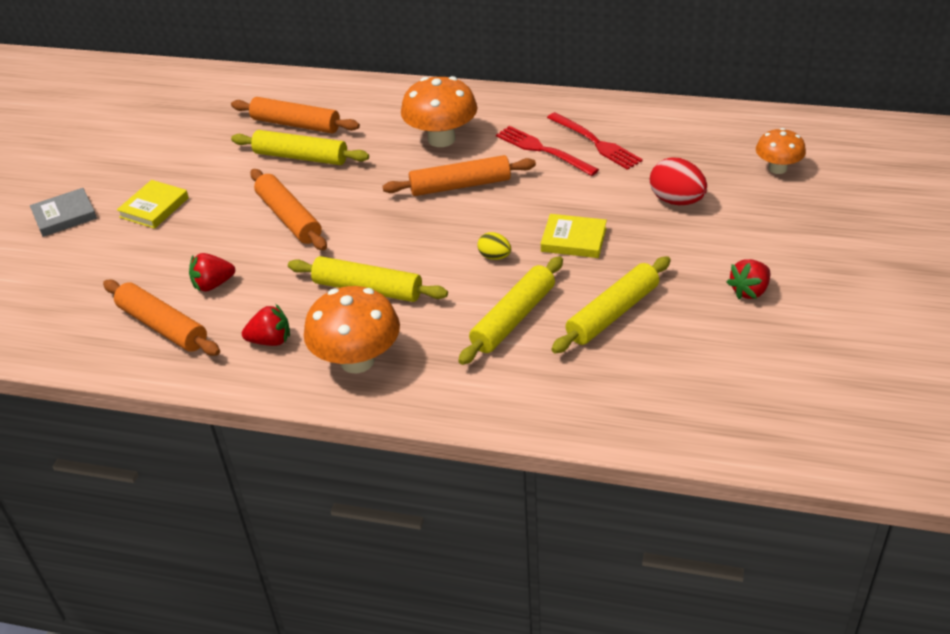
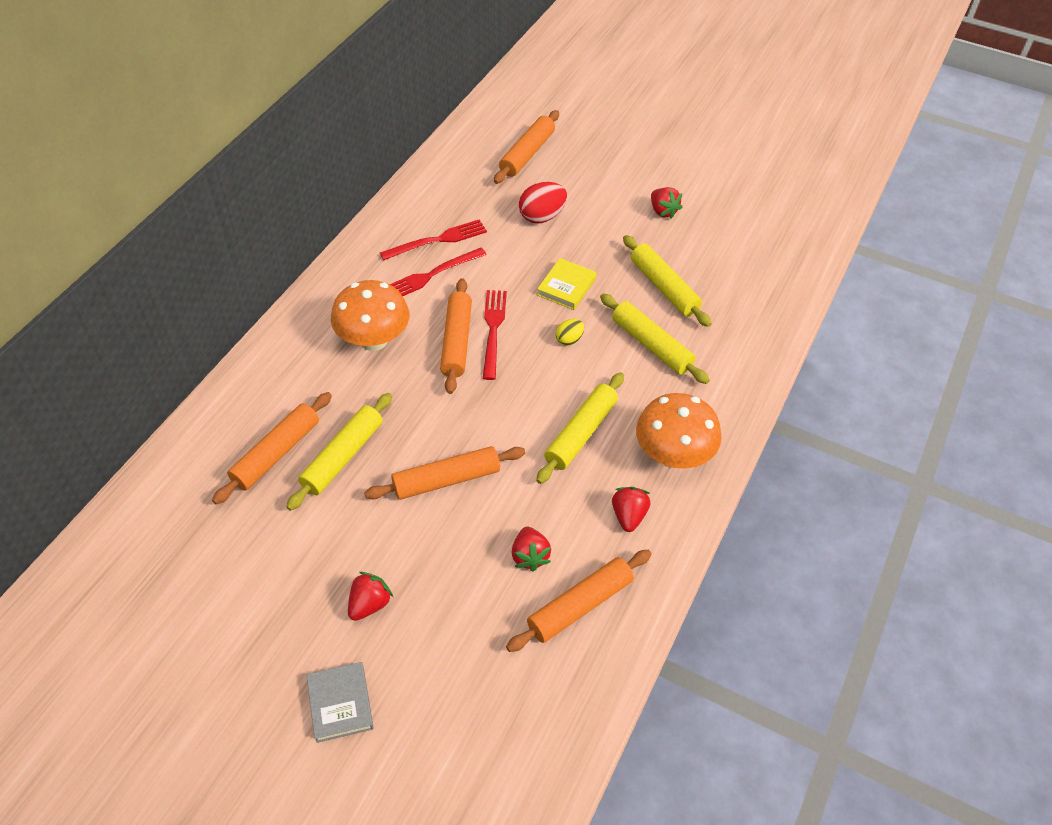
camera: 80 degrees left, 10 degrees up
yellow book [117,180,189,229] -> red strawberry [348,572,393,621]
orange mushroom [756,128,806,174] -> orange rolling pin [494,110,559,184]
none -> red fork [483,290,507,380]

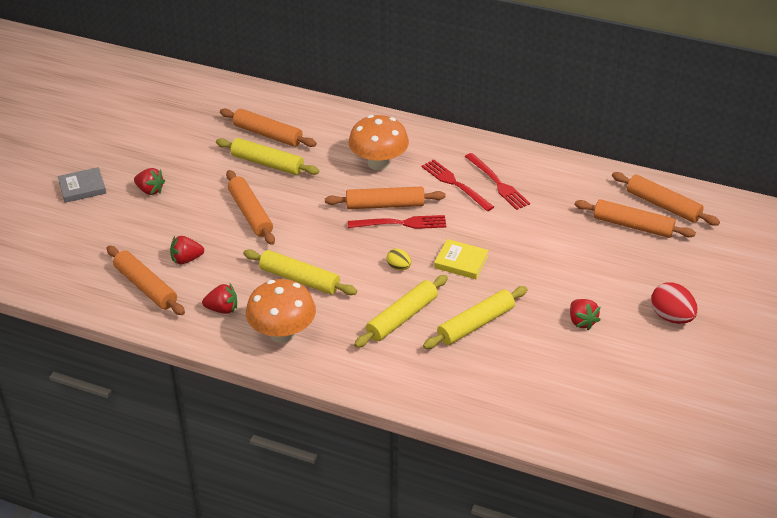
camera: 85 degrees right, 10 degrees down
red egg [519,182,567,223] -> red egg moved to [651,282,698,324]
red strawberry [651,187,682,219] -> red strawberry turned 75 degrees counterclockwise [570,299,601,330]
none -> orange rolling pin [612,172,720,226]

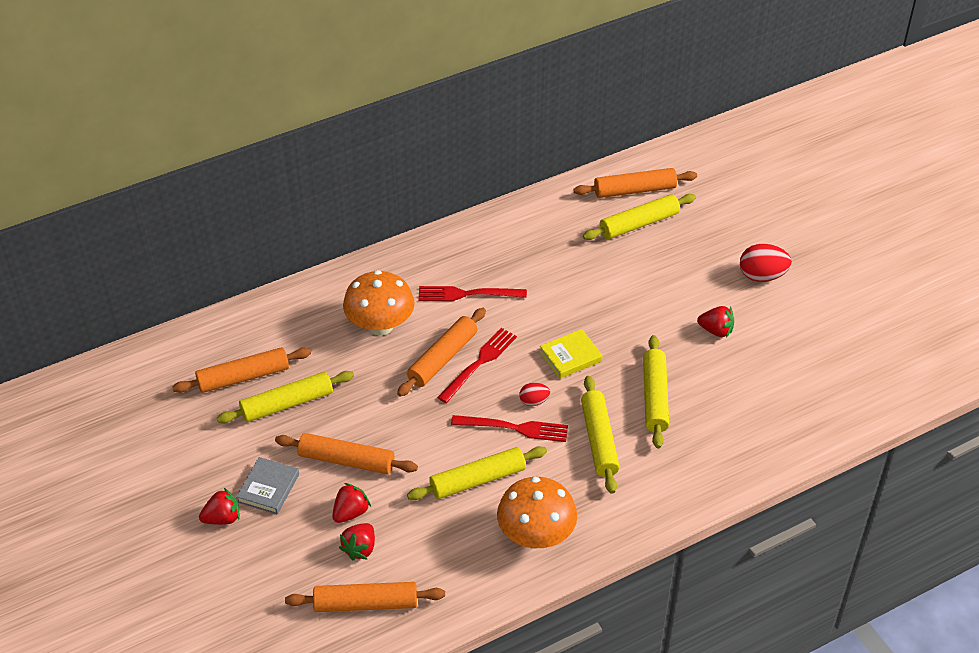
camera: 50 degrees left, 5 degrees up
grey book [57,167,106,203] -> grey book moved to [236,457,299,514]
red strawberry [202,284,237,314] -> red strawberry moved to [332,483,371,523]
yellow egg [387,249,411,270] -> red egg [519,383,550,406]
red fork [465,153,530,210] -> red fork moved to [451,415,568,442]
orange rolling pin [574,199,696,238] -> yellow rolling pin [583,194,696,240]

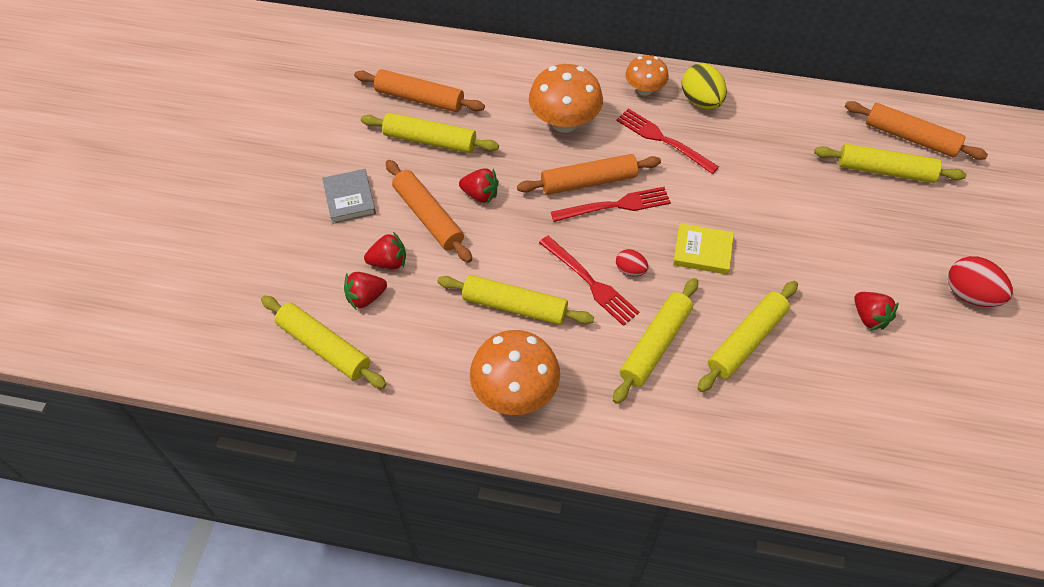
camera: 40 degrees right, 10 degrees up
red strawberry [199,488,240,525] -> red strawberry moved to [459,168,499,204]
grey book [236,457,299,514] -> grey book turned 75 degrees counterclockwise [322,169,376,224]
orange rolling pin [285,582,445,612] -> yellow rolling pin [261,296,387,389]
none -> orange mushroom [625,55,669,96]
none -> yellow egg [682,63,727,109]

